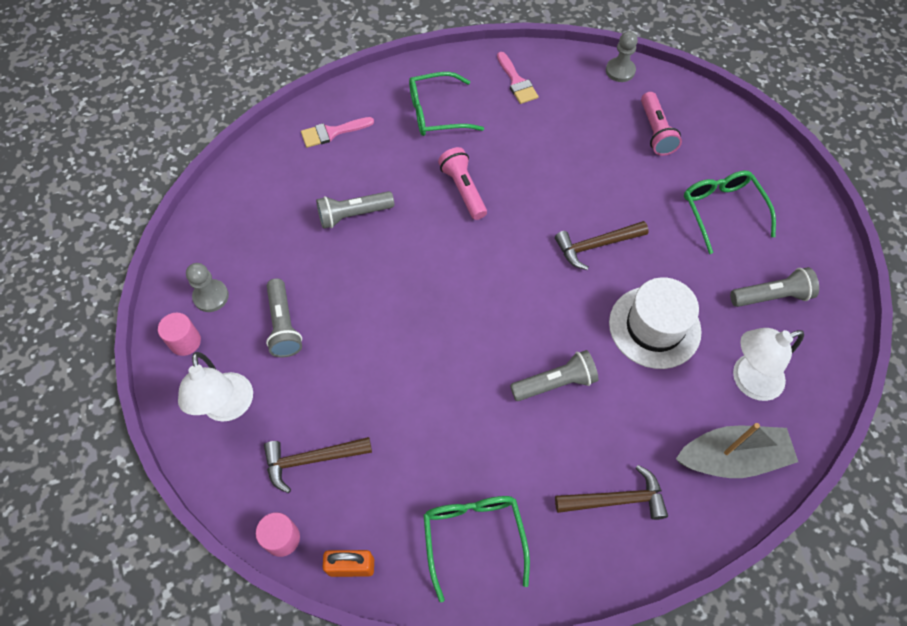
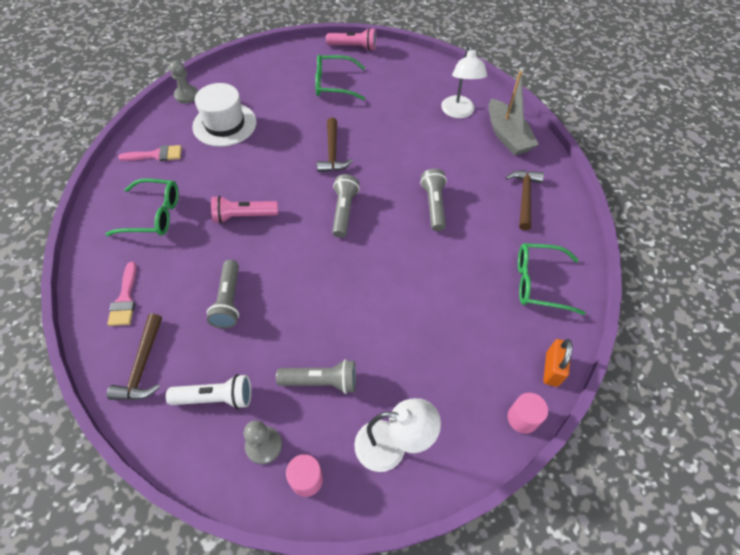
camera: 75 degrees left, 5 degrees down
brown hammer [264,437,372,493] -> brown hammer moved to [107,314,162,400]
green glasses [409,72,484,136] -> green glasses turned 90 degrees counterclockwise [106,178,179,236]
white hat [609,277,702,369] -> white hat moved to [192,83,257,147]
pink flashlight [641,92,682,156] -> pink flashlight moved to [326,28,377,51]
grey boat [676,423,798,478] -> grey boat turned 150 degrees clockwise [489,71,539,155]
grey flashlight [730,267,819,307] -> grey flashlight moved to [332,174,360,238]
none -> white flashlight [166,374,251,409]

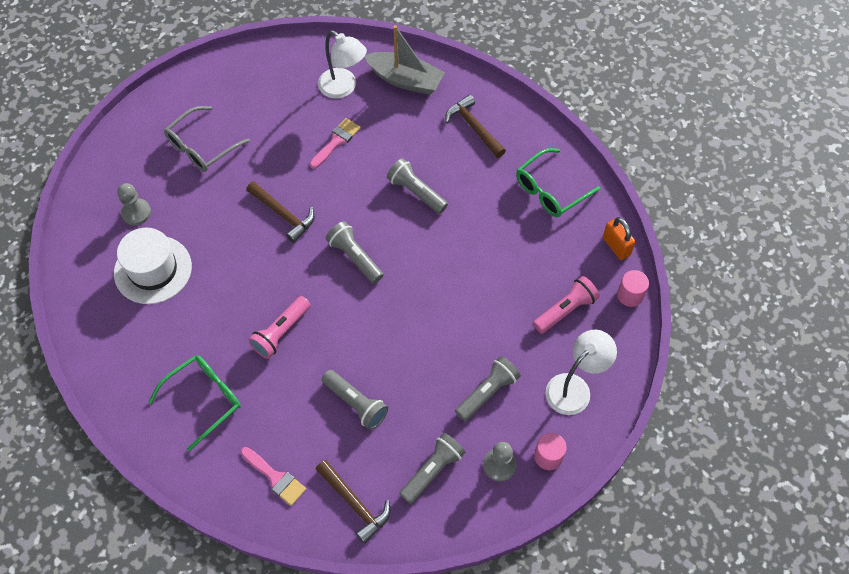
camera: 45 degrees left, 5 degrees up
pink brush [118,145,182,161] -> pink brush moved to [310,118,361,169]
white flashlight [166,374,251,409] -> grey flashlight [399,433,466,504]
grey pawn [170,61,198,103] -> grey pawn moved to [117,183,151,226]
green glasses [315,54,365,100] -> grey glasses [164,106,250,172]
pink flashlight [326,28,377,51] -> pink flashlight moved to [533,276,599,334]

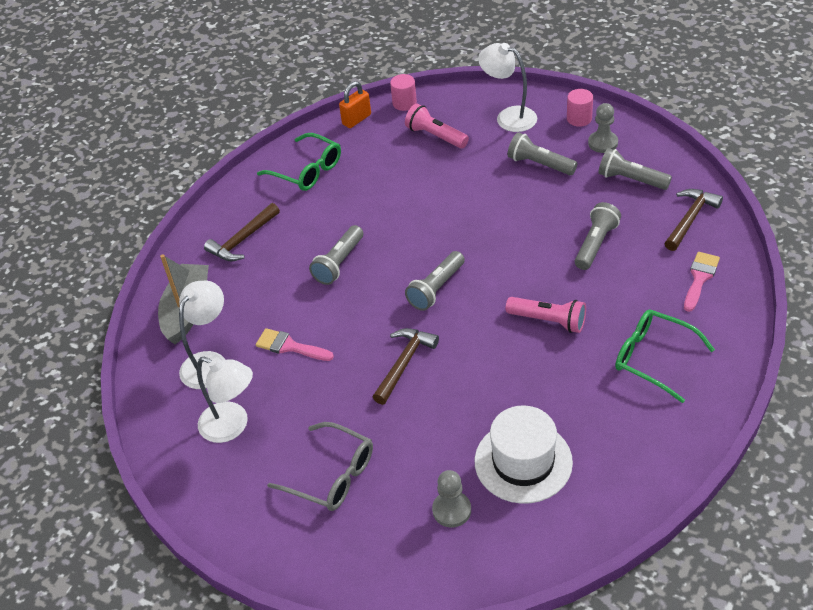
camera: 100 degrees left, 15 degrees down
none -> white lamp [197,357,253,443]

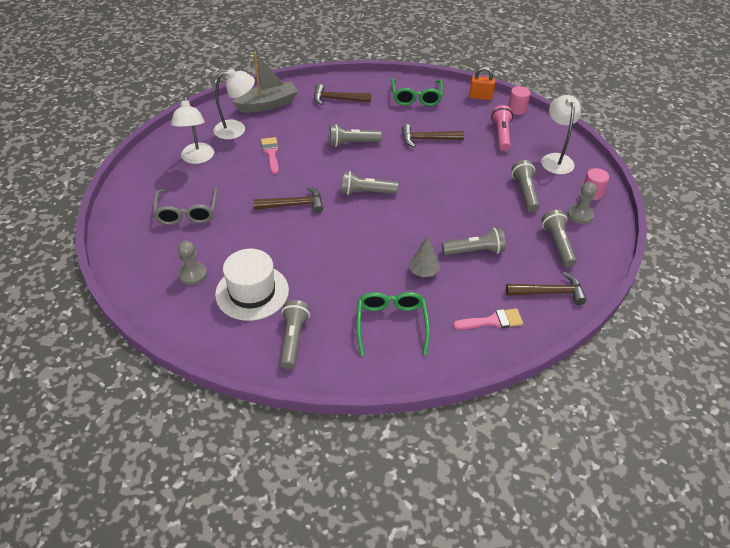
camera: 50 degrees right, 0 degrees up
pink flashlight [506,297,586,333] -> none
none -> grey flashlight [280,300,310,369]
none -> brown hammer [402,124,464,147]
none -> grey tree [408,237,440,277]

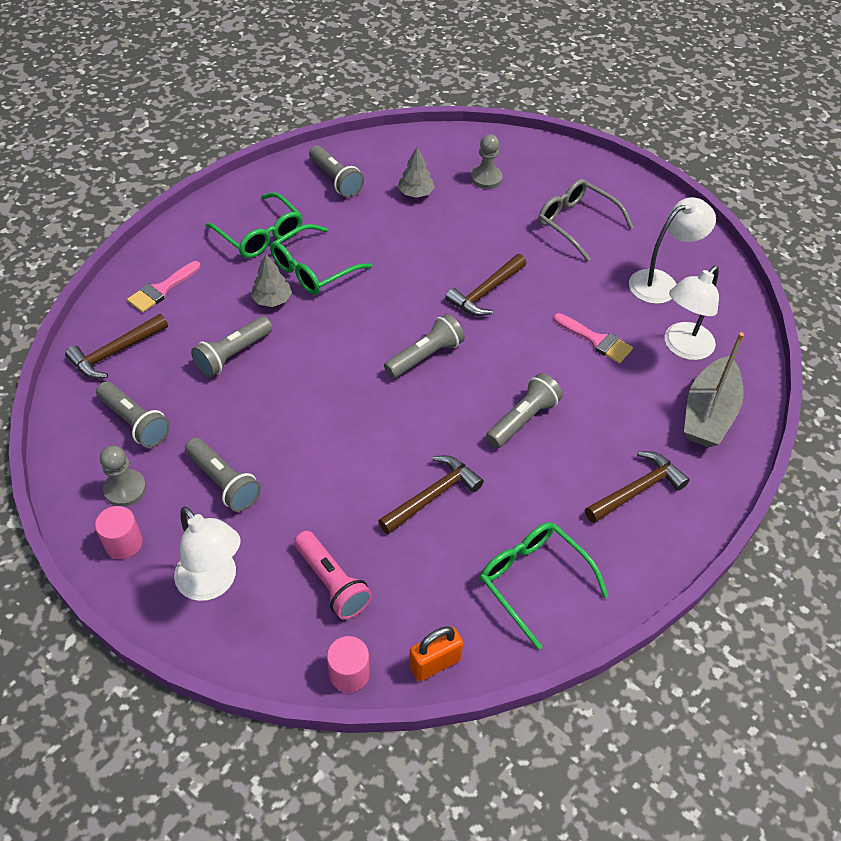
camera: 140 degrees right, 5 degrees up
white lamp [171,96,214,164] -> white lamp turned 105 degrees clockwise [629,197,716,304]
white hat [215,249,289,321] -> grey tree [398,147,435,198]
none -> green glasses [270,224,372,295]

